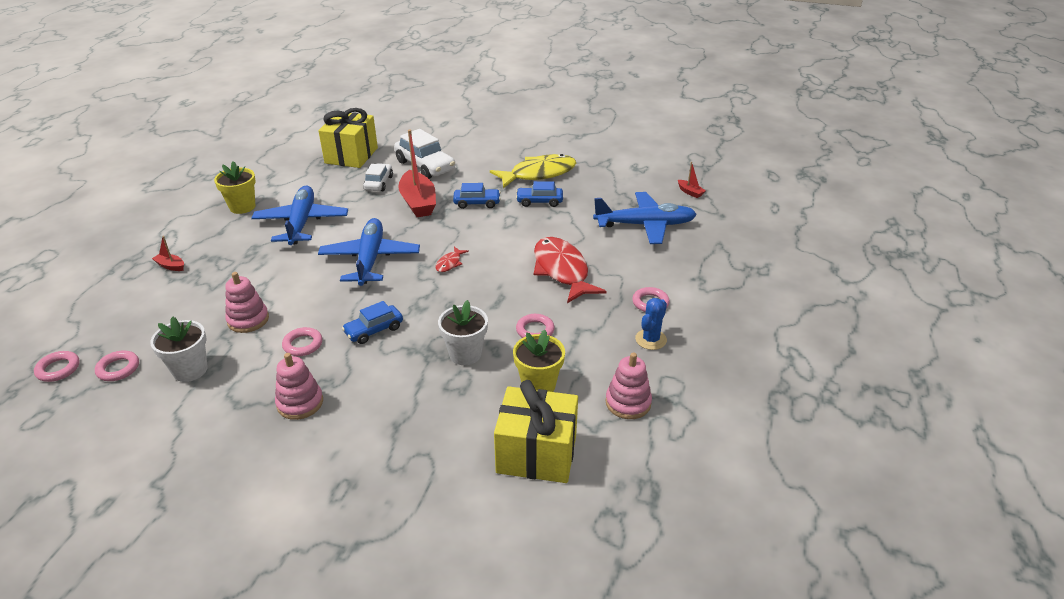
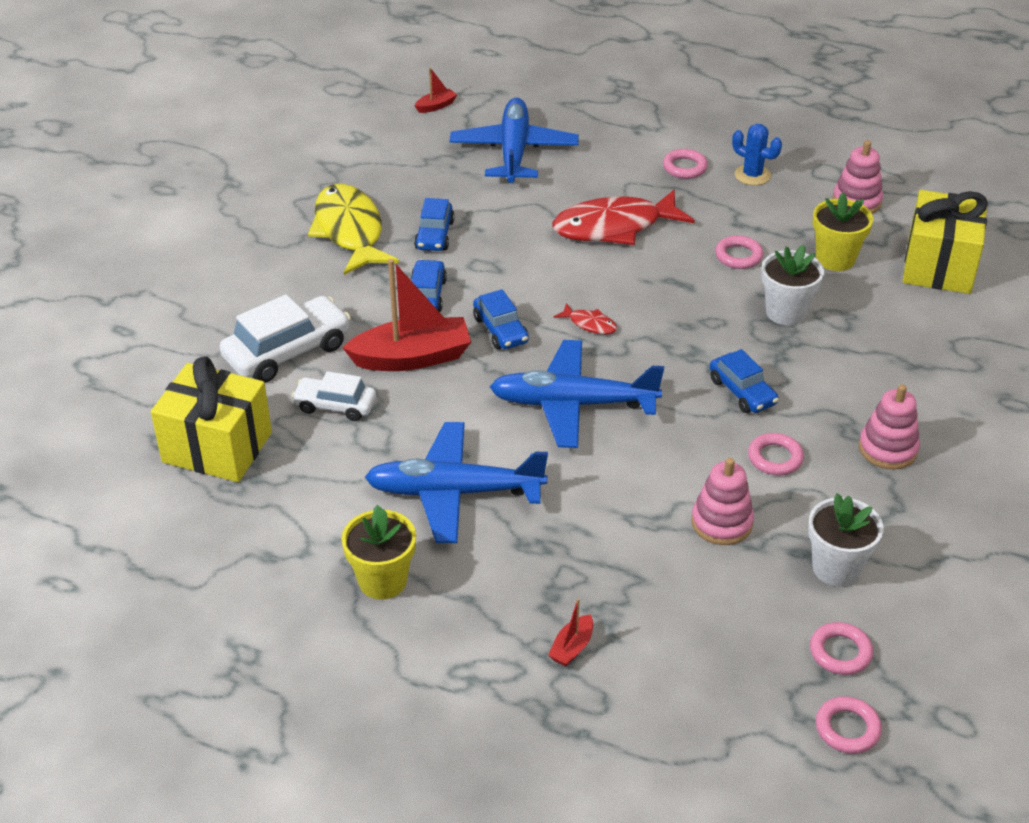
camera: 85 degrees left, 5 degrees up
none -> blue car [473,289,529,350]

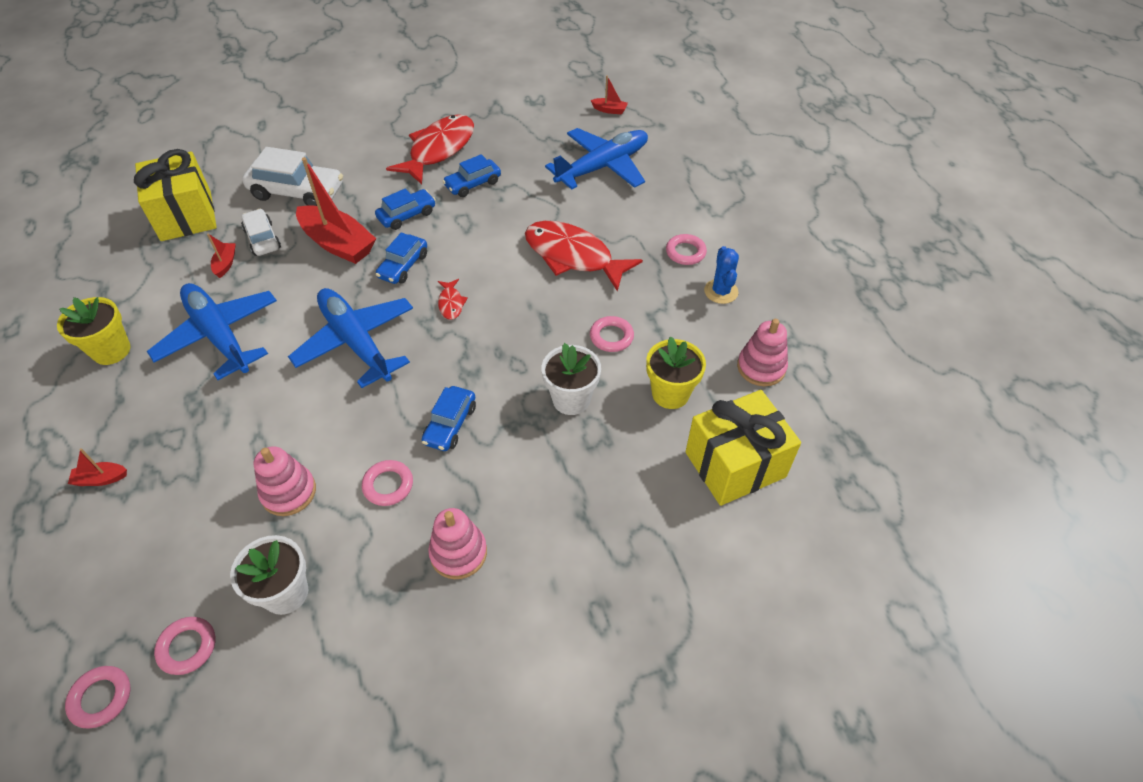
camera: 50 degrees right, 10 degrees up
yellow fish [308,184,399,275] -> red fish [386,114,474,184]
none -> red boat [207,234,236,278]

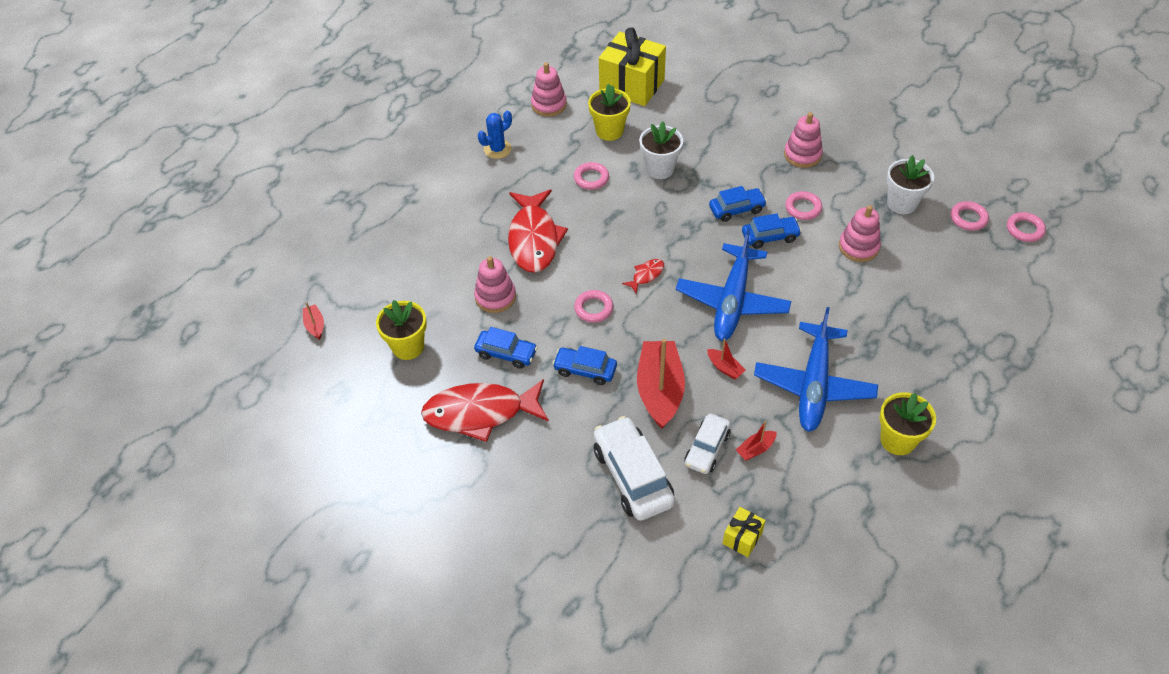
camera: 125 degrees left, 0 degrees up
red boat [68,448,127,486] -> red boat moved to [707,338,746,380]
yellow gift [134,149,217,241] -> yellow gift [723,507,766,557], size x0.46
blue car [376,232,427,284] -> blue car moved to [742,213,802,249]
blue plane [545,128,648,189] -> none
pink ring [666,234,707,265] -> pink ring moved to [574,290,613,323]
none -> yellow flower pot [376,300,427,360]
none -> pink stacking toy [474,256,516,313]

